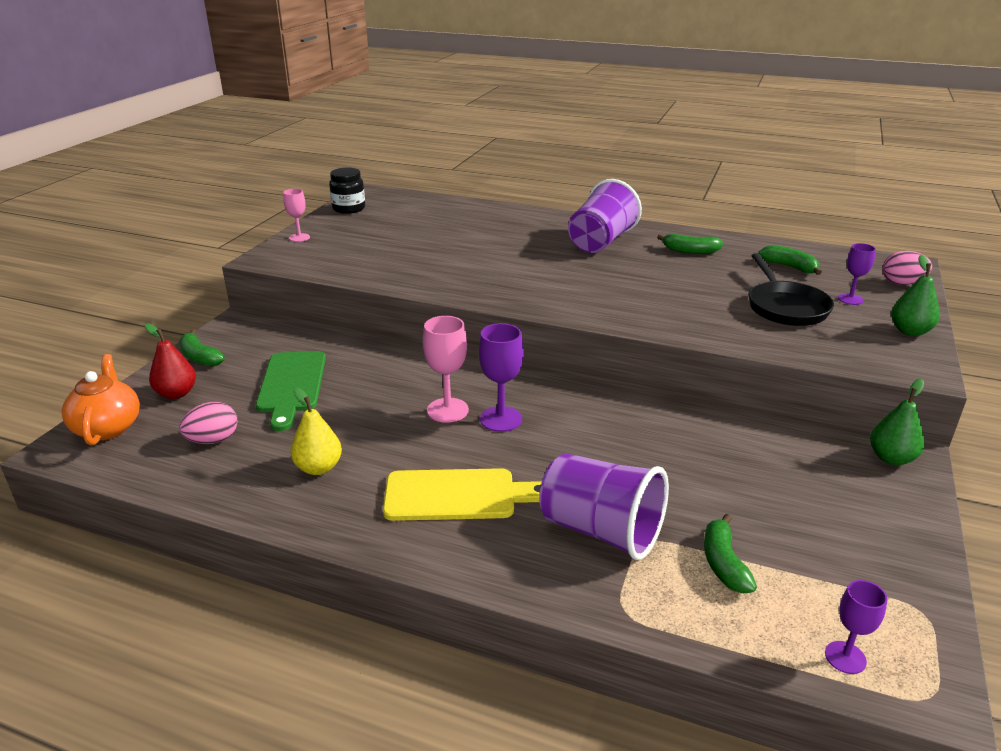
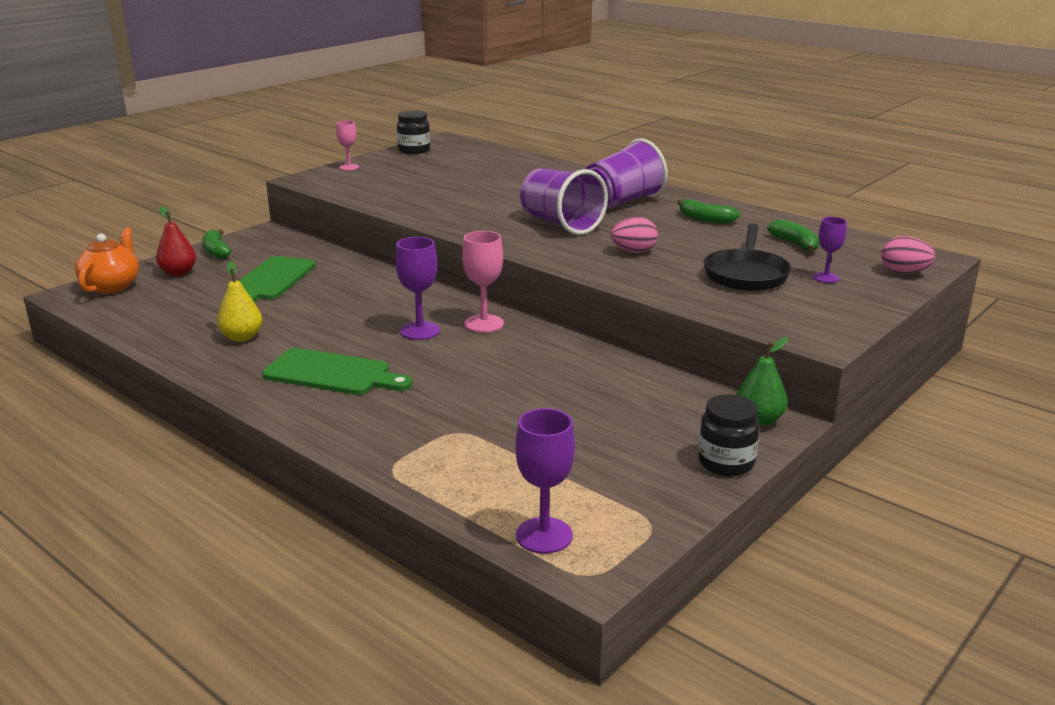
camera: 20 degrees right, 5 degrees down
pink egg [179,402,238,444] -> pink egg moved to [611,217,658,253]
yellow cutting board [383,468,542,521] -> green cutting board [262,348,413,395]
pink goblet [423,316,469,423] -> pink goblet moved to [462,231,504,333]
purple cup [539,453,669,560] -> purple cup moved to [520,168,608,235]
green banana [704,514,757,593] -> none
purple goblet [825,580,888,674] -> purple goblet [515,408,575,554], size x1.57
green pear [891,255,940,336] -> none
none -> black jar [698,394,760,476]

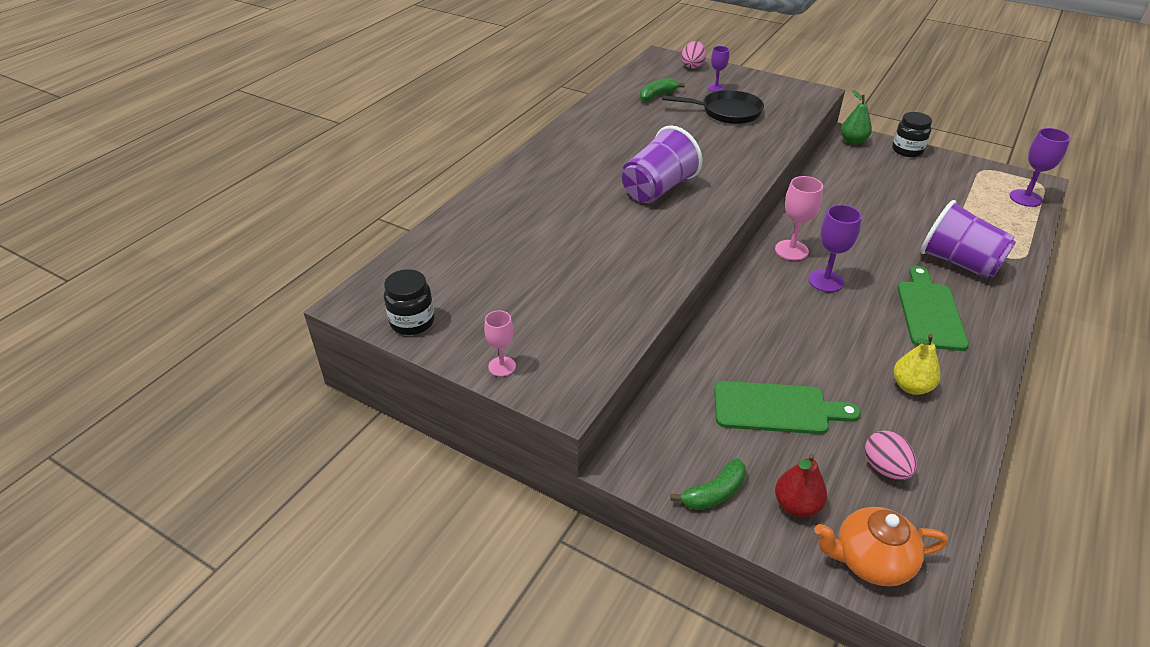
camera: 100 degrees left, 15 degrees up
purple cup [586,139,668,209] -> purple cup moved to [920,200,1016,278]
pink egg [611,217,658,253] -> pink egg moved to [865,431,917,480]
green banana [677,199,740,224] -> none

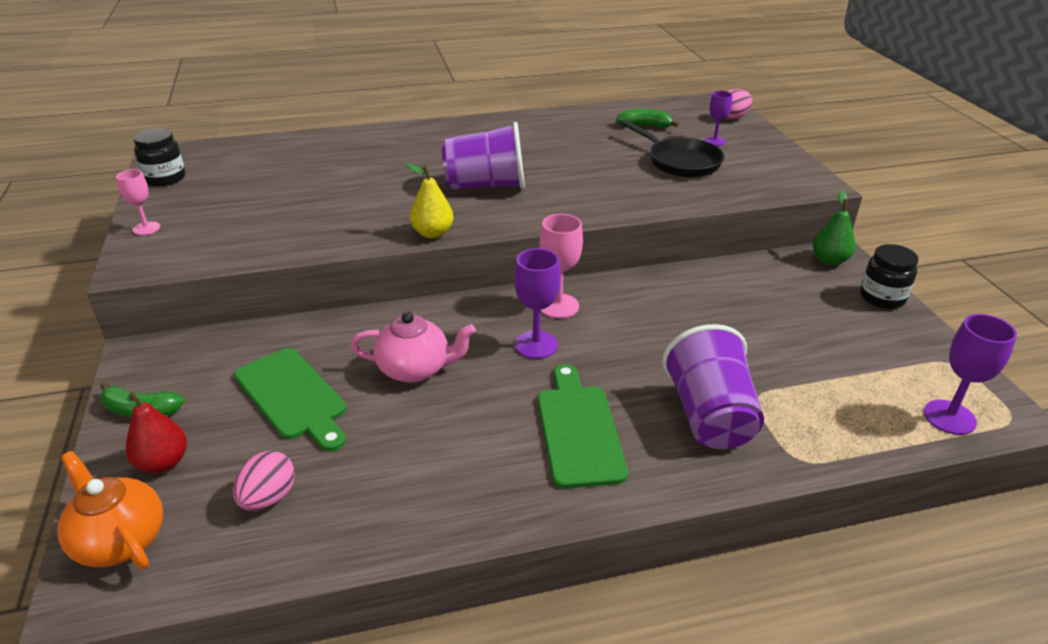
camera: 45 degrees right, 5 degrees down
yellow pear [894,334,940,395] -> yellow pear moved to [407,163,453,238]
green cutting board [897,266,969,351] -> green cutting board turned 60 degrees counterclockwise [538,364,628,489]
none -> pink teapot [350,312,476,383]

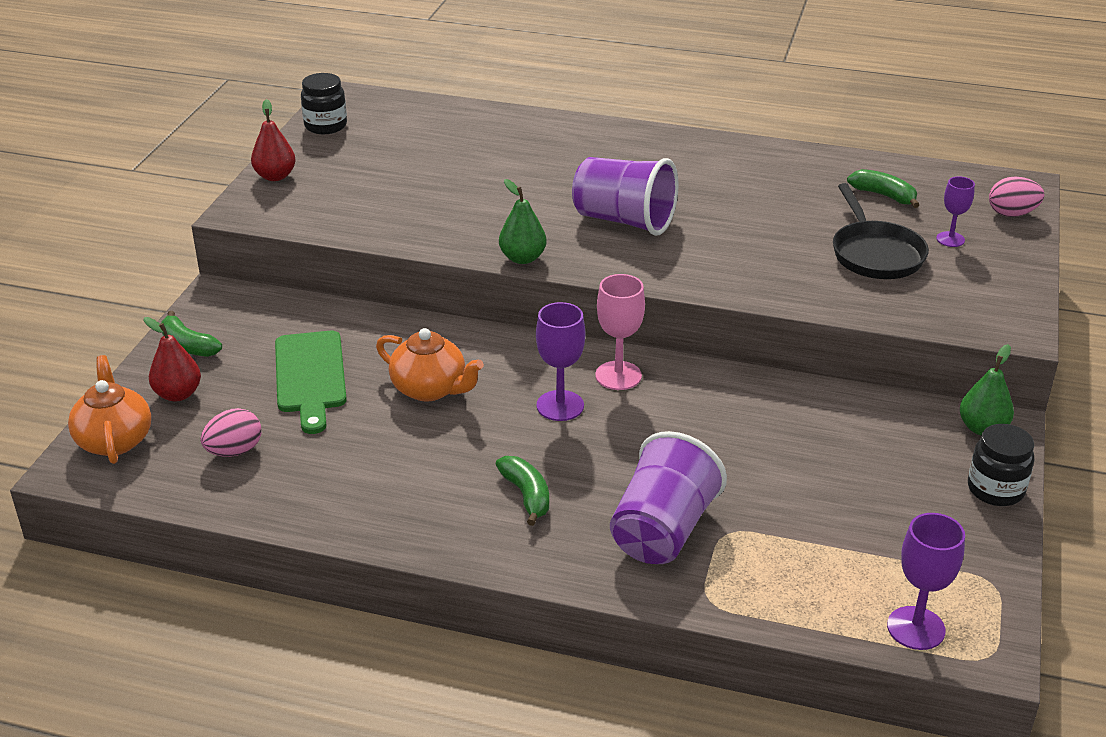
camera: 30 degrees right, 0 degrees up
pink goblet [116,169,160,235] -> red pear [251,99,296,181]
pink teapot [350,312,476,383] -> orange teapot [376,328,484,401]
yellow pear [407,163,453,238] -> green pear [499,179,547,264]
green cutting board [538,364,628,489] -> green banana [495,456,549,526]

